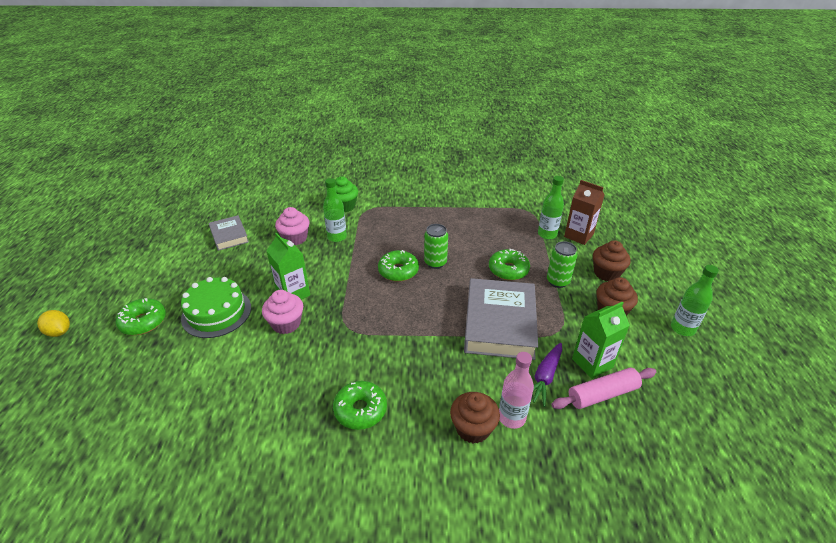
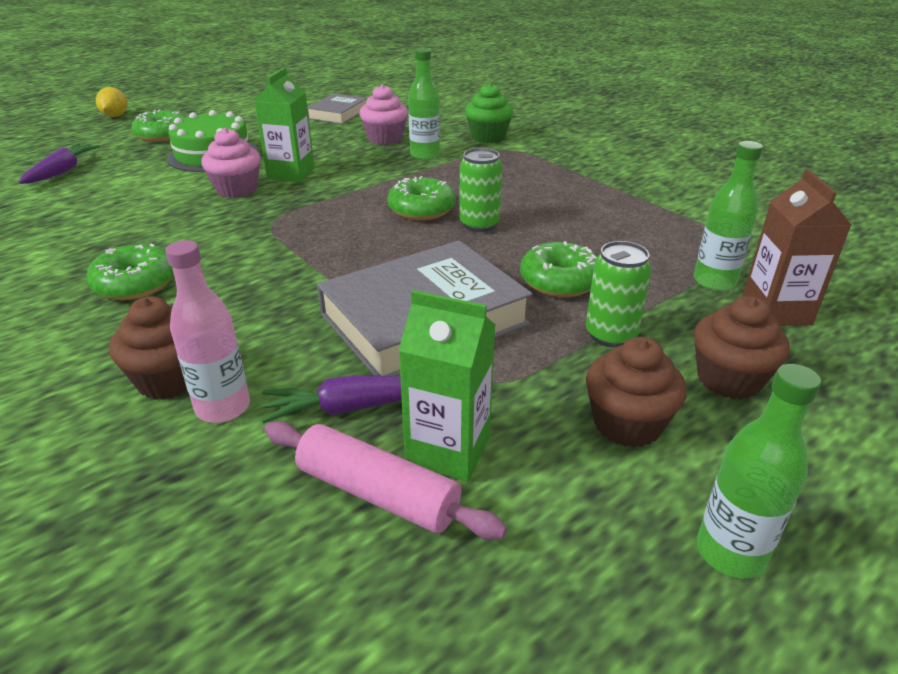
camera: 50 degrees right, 5 degrees down
none -> purple carrot [19,143,101,184]

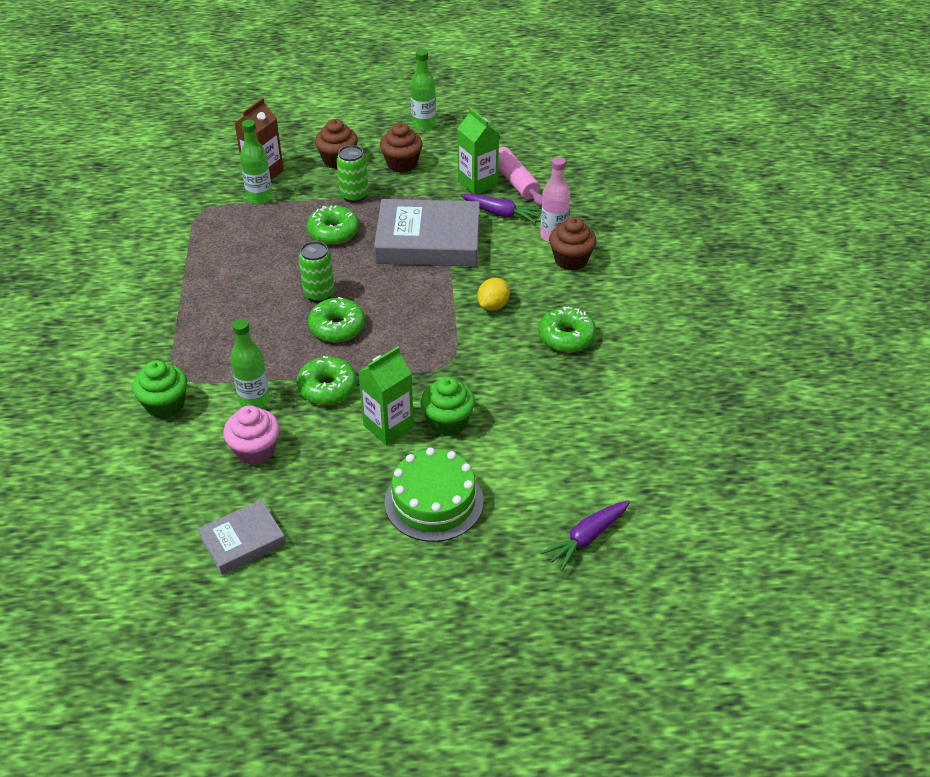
camera: 145 degrees left, 10 degrees up
yellow lemon [96,87,127,117] -> yellow lemon moved to [477,278,510,311]
green donut [132,109,187,142] -> green donut moved to [296,356,357,405]
pink cupcake [201,128,261,198] -> green cupcake [421,377,475,436]

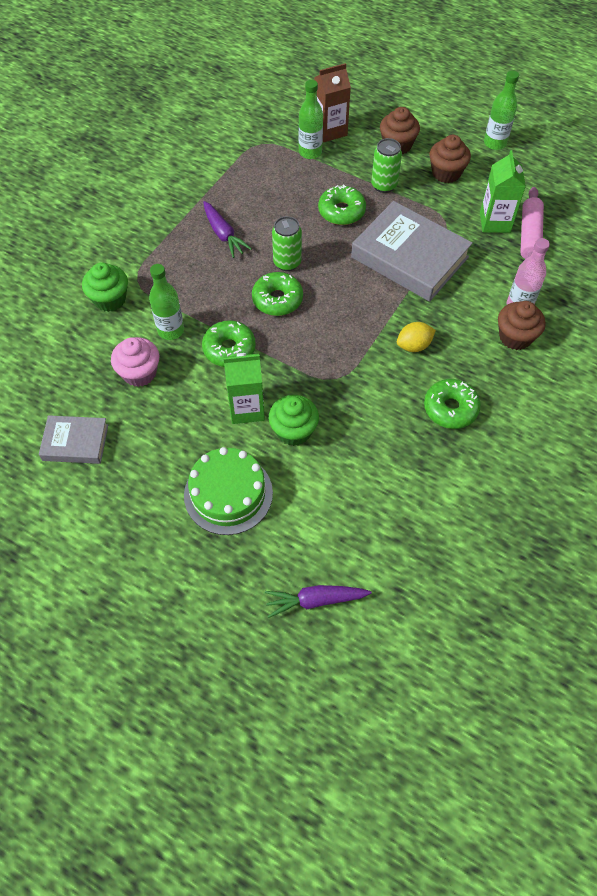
camera: 35 degrees right, 15 degrees up
purple carrot [461,193,541,223] -> purple carrot moved to [203,201,252,258]

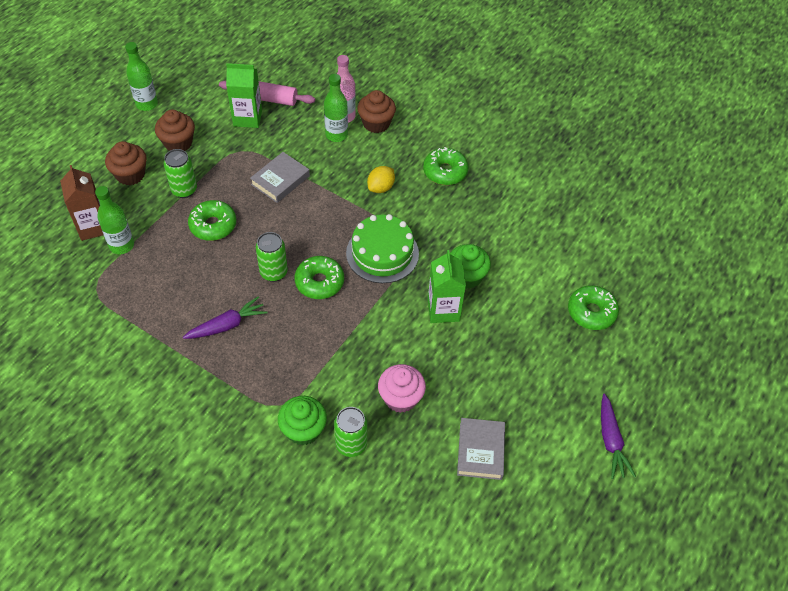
camera: 90 degrees left, 5 degrees down
green bottle [149,264,184,340] -> green bottle moved to [324,74,348,142]
green cake [184,447,273,535] -> green cake moved to [346,214,419,283]
green donut [202,320,256,367] -> green donut moved to [568,285,619,330]
purple carrot [265,585,372,618] -> purple carrot moved to [601,394,636,479]
grey book [351,201,473,302] -> grey book [250,152,310,203], size x0.54
yellow lemon [397,322,436,352] -> yellow lemon turned 60 degrees clockwise [367,166,395,193]
none -> green can [334,407,367,457]

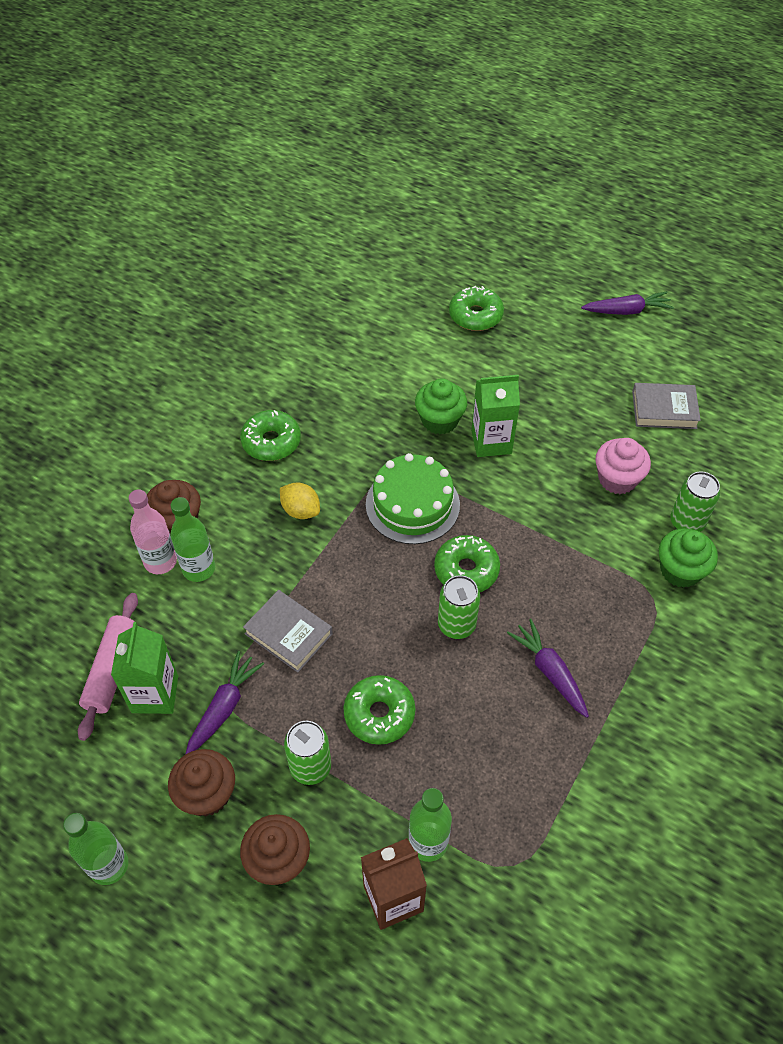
camera: 90 degrees left, 0 degrees up
none -> purple carrot [185,651,264,755]

